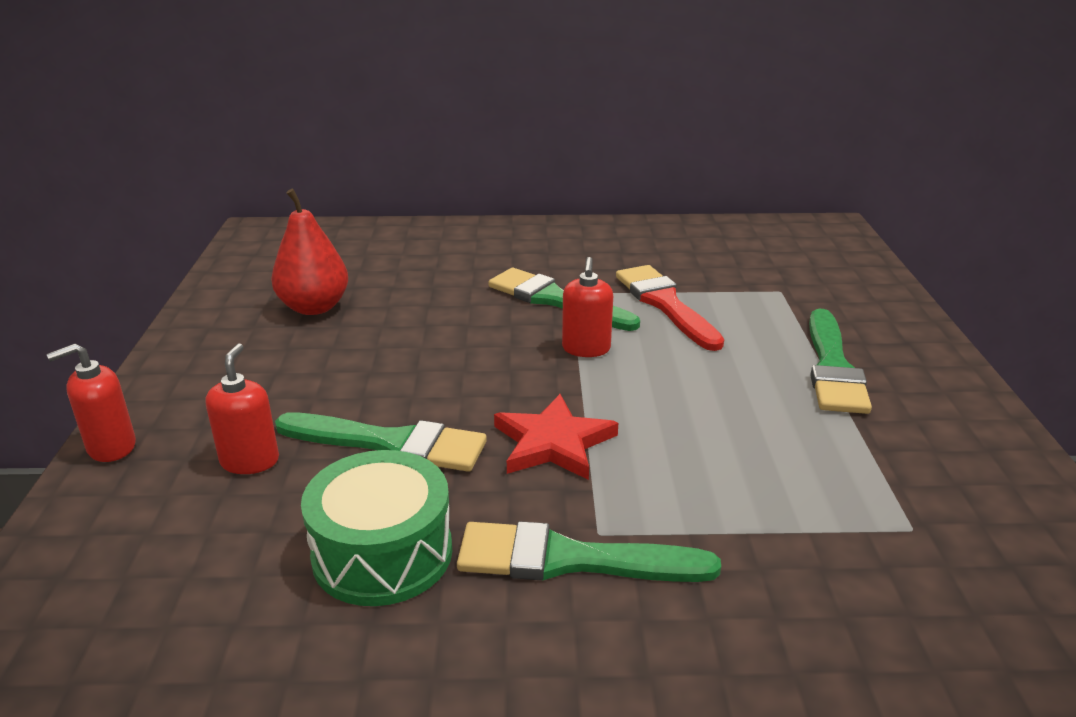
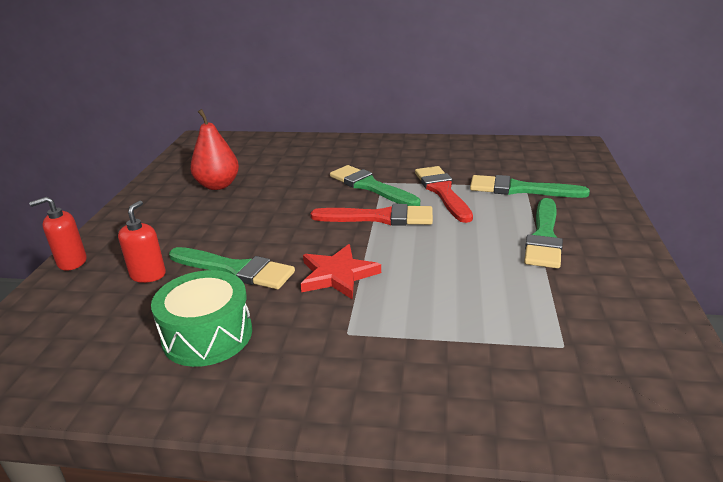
camera: 10 degrees right, 0 degrees up
green brush [457,521,721,582] -> green brush moved to [470,175,590,198]
red soap dispenser [562,257,613,357] -> red brush [310,204,433,226]

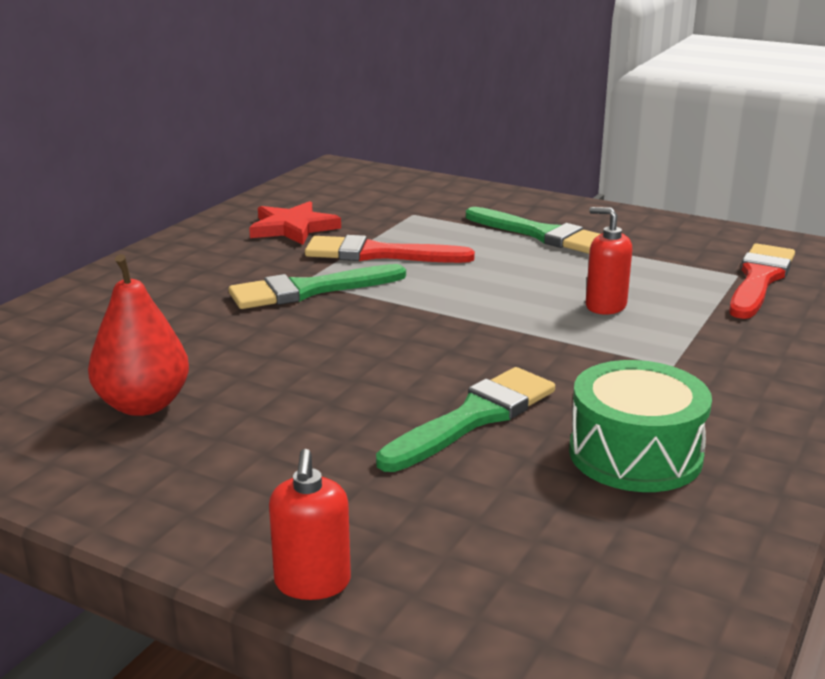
camera: 70 degrees left, 5 degrees down
red soap dispenser [118,201,166,283] -> red soap dispenser moved to [586,207,632,315]
red star [301,244,381,300] -> red star moved to [249,201,341,245]
red brush [310,204,433,226] -> red brush moved to [729,243,795,319]
green brush [470,175,590,198] -> none

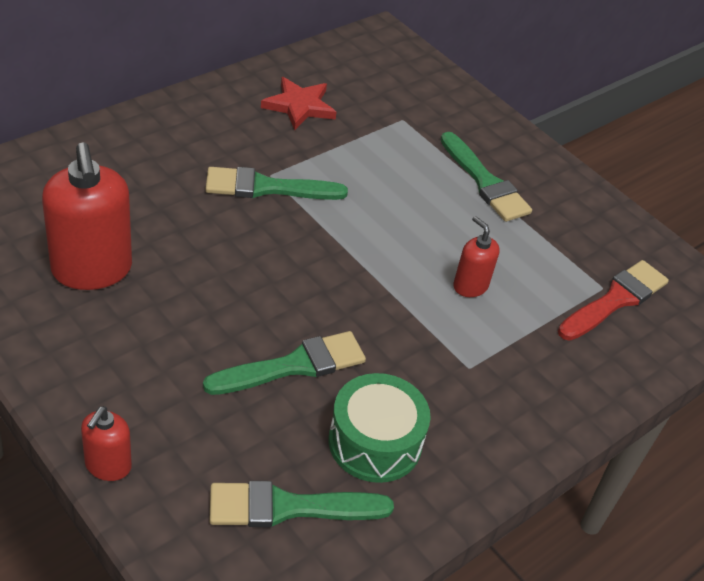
camera: 15 degrees right, 20 degrees up
red pear [88,254,189,416] -> red soap dispenser [42,142,132,290]
red brush [305,235,475,263] -> none
none -> green brush [209,481,394,527]

